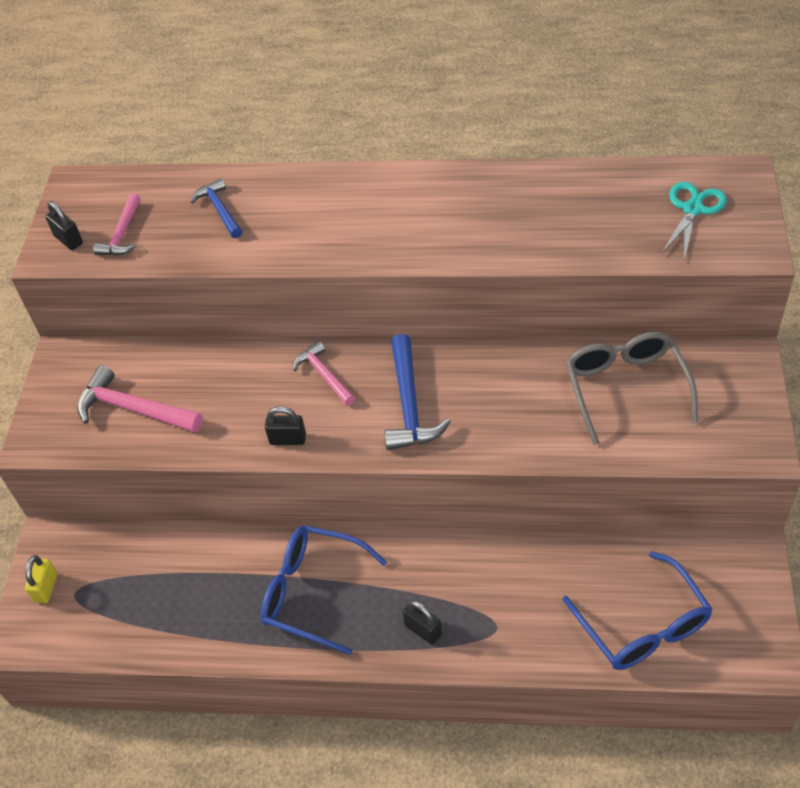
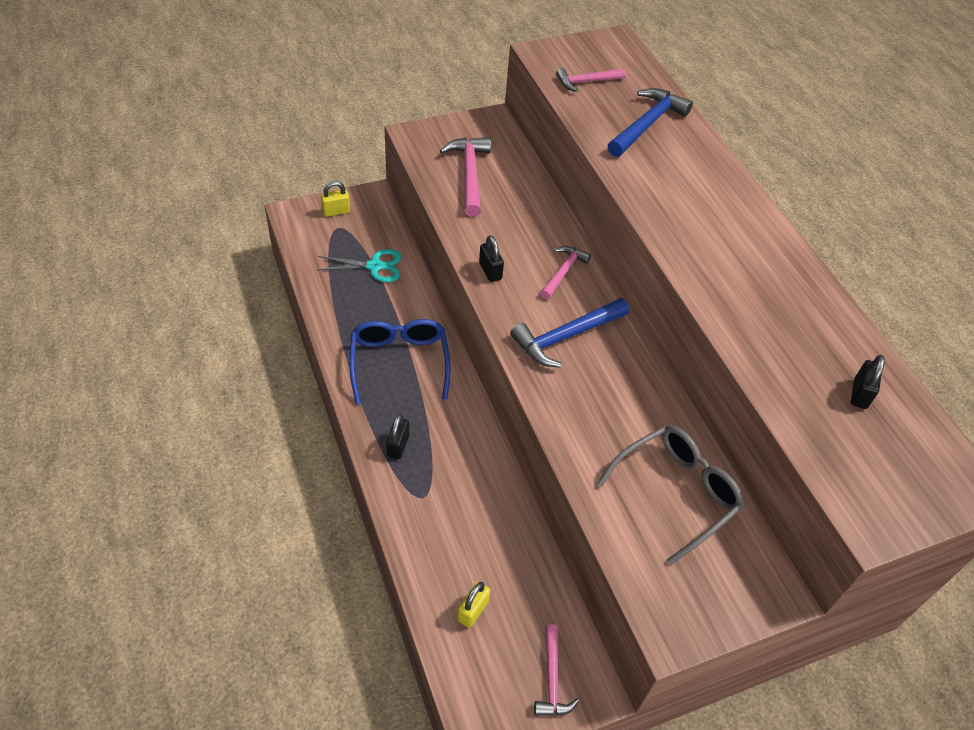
camera: 55 degrees right, 0 degrees up
black padlock [45,201,83,250] -> black padlock moved to [851,355,885,409]
blue hammer [191,178,242,238] -> blue hammer [607,88,693,157], size x1.58
blue glasses [563,552,713,670] -> yellow padlock [457,582,490,628]
turquoise scissors [661,182,727,260] -> turquoise scissors moved to [318,249,401,282]
none -> pink hammer [534,624,579,716]

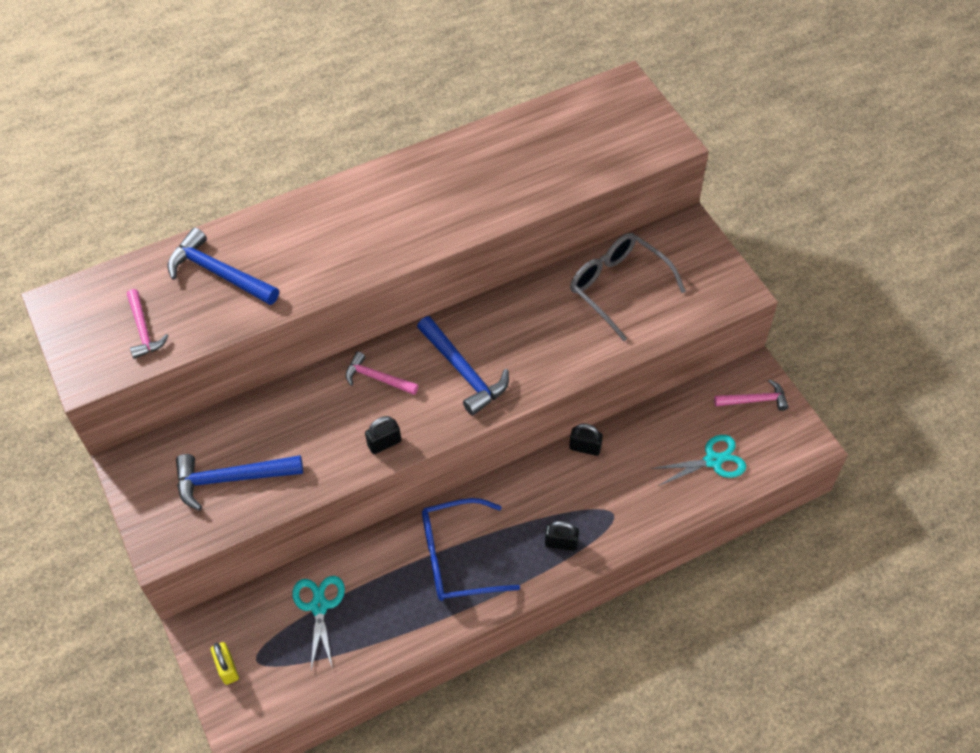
camera: 90 degrees left, 5 degrees up
pink hammer [440,137,491,217] -> blue hammer [176,454,303,511]
yellow padlock [457,582,490,628] -> turquoise scissors [651,435,746,486]
black padlock [851,355,885,409] -> black padlock moved to [569,423,603,456]

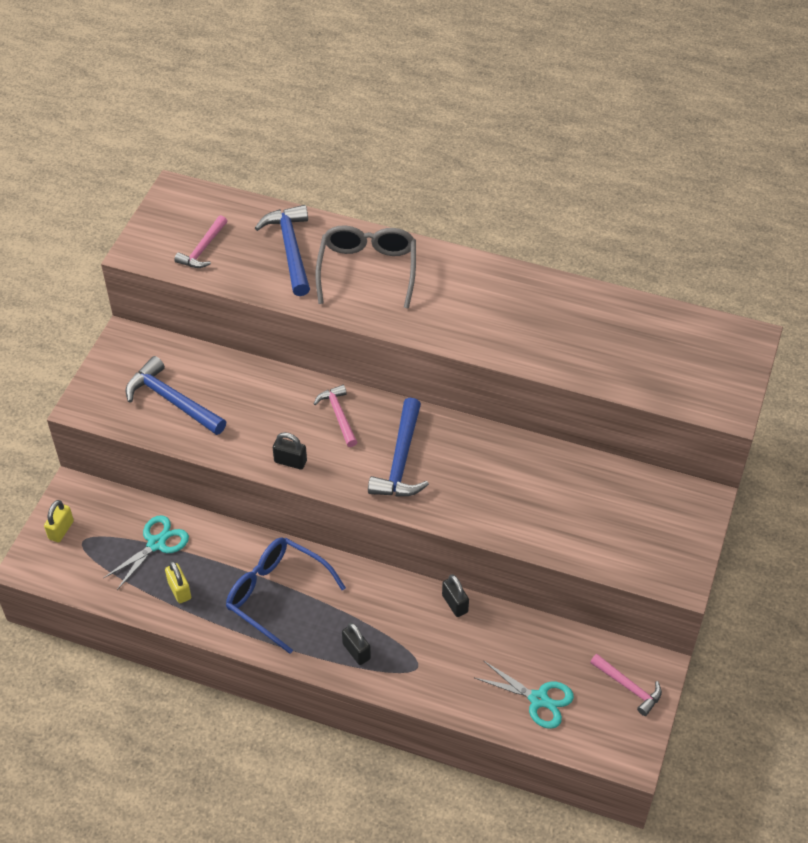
camera: 45 degrees right, 5 degrees down
grey glasses [570,233,686,341] -> grey glasses moved to [316,225,416,309]
none -> yellow padlock [165,561,191,603]

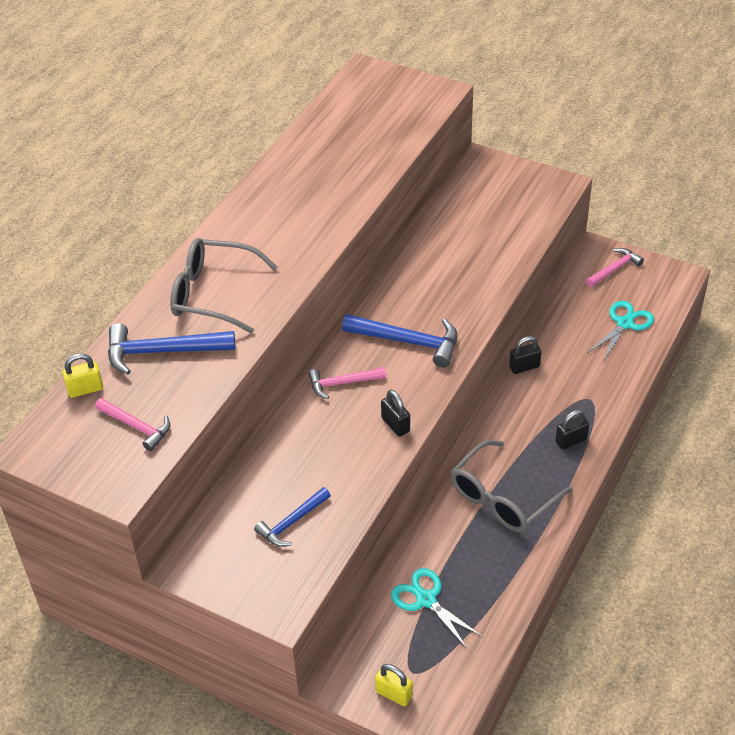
camera: 80 degrees left, 5 degrees down
blue hammer [126,356,226,435] -> blue hammer [254,487,331,547], size x0.63
yellow padlock [165,561,191,603] -> yellow padlock moved to [62,353,103,398]
blue glasses [226,537,346,654] -> grey glasses [451,440,573,532]
black padlock [273,432,307,470] -> black padlock turned 60 degrees counterclockwise [381,390,410,437]

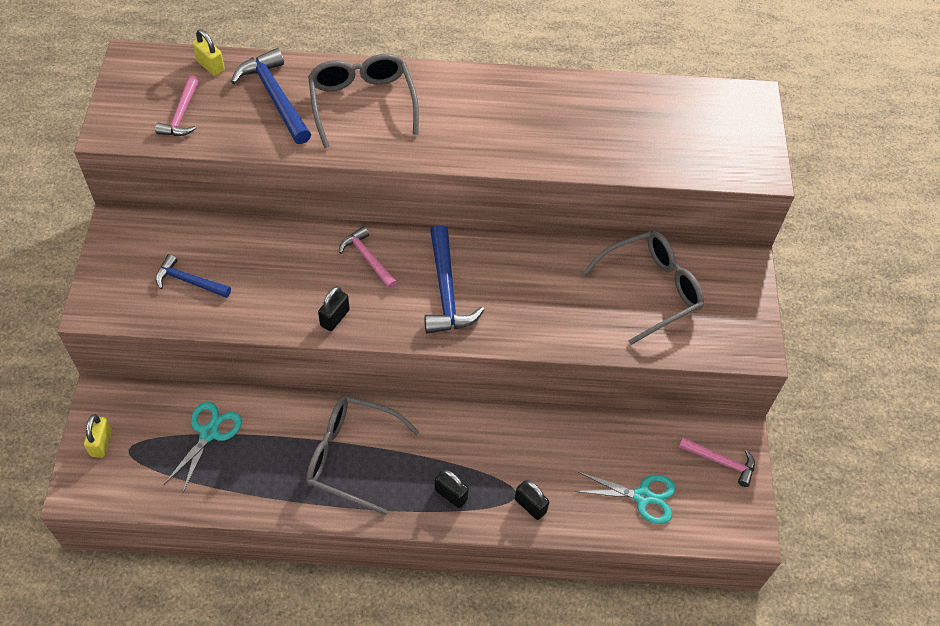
camera: 60 degrees right, 10 degrees up
black padlock [509,336,541,374] -> black padlock moved to [515,480,549,520]
none -> grey glasses [582,231,704,345]

